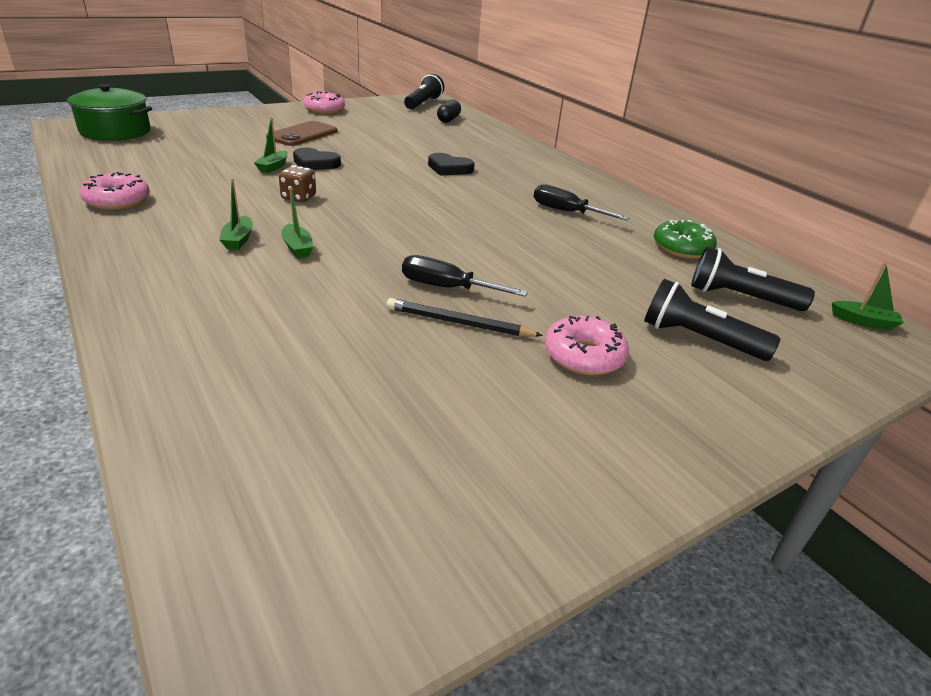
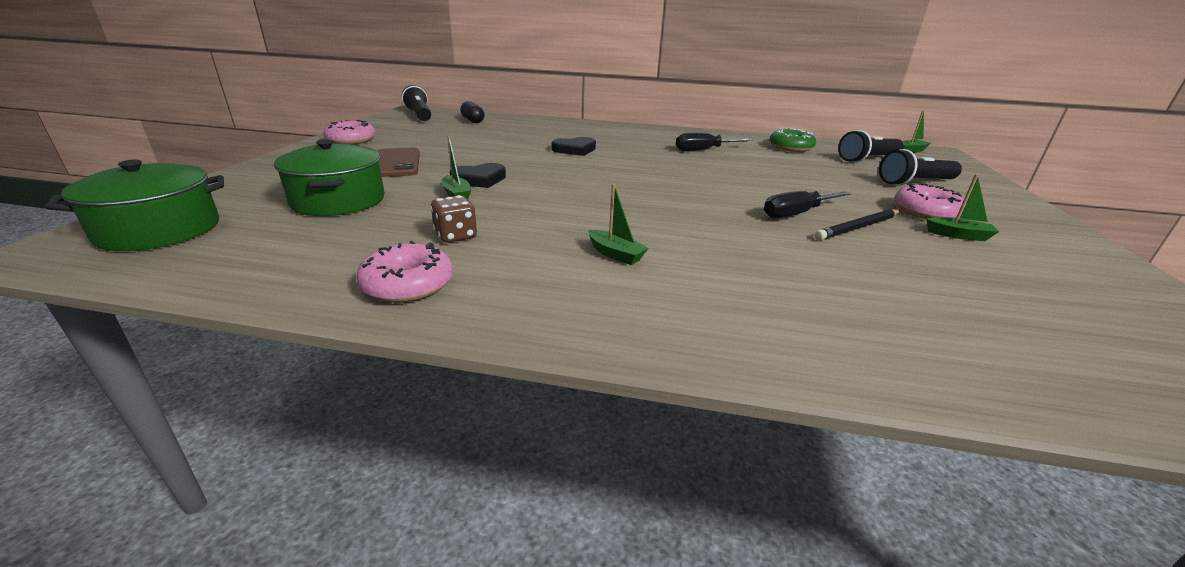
camera: 45 degrees left, 5 degrees down
brown dice [279,165,316,202] -> brown dice moved to [431,195,477,243]
green boat [281,186,313,258] -> green boat moved to [926,174,999,241]
none -> green pot [274,139,385,216]

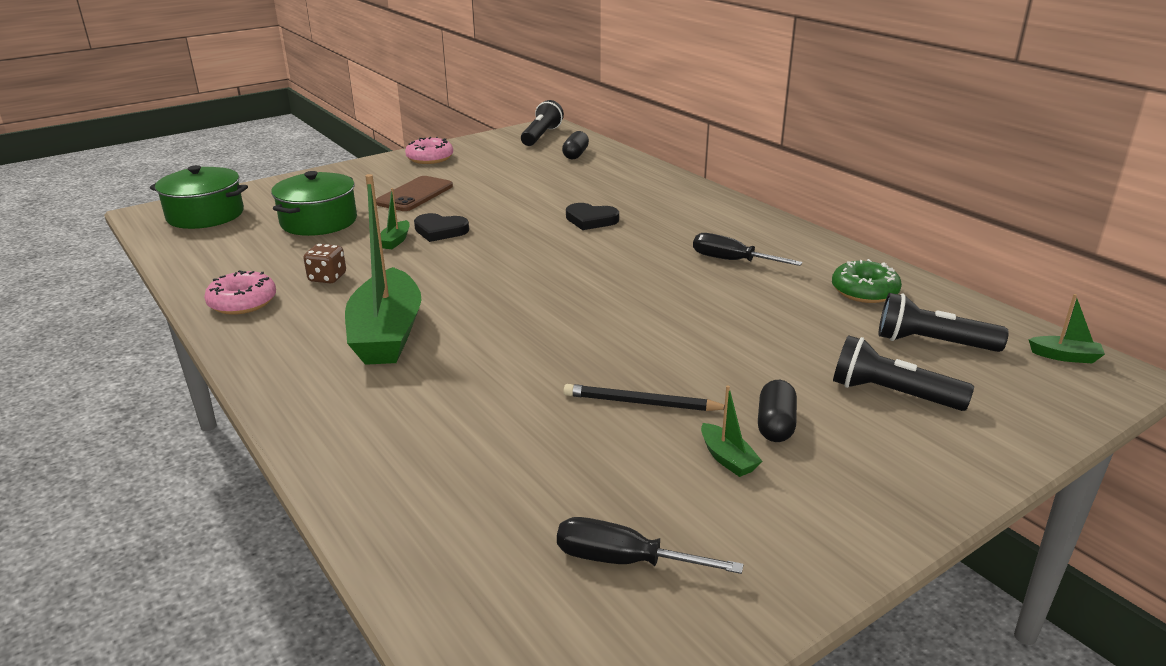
camera: 45 degrees right, 0 degrees up
green boat [588,184,649,265] -> green boat [345,174,422,365], size x2.45
black screwdriver [764,191,851,219] -> black screwdriver moved to [557,517,743,574]
pink donut [894,184,966,219] -> black capsule [758,380,797,442]

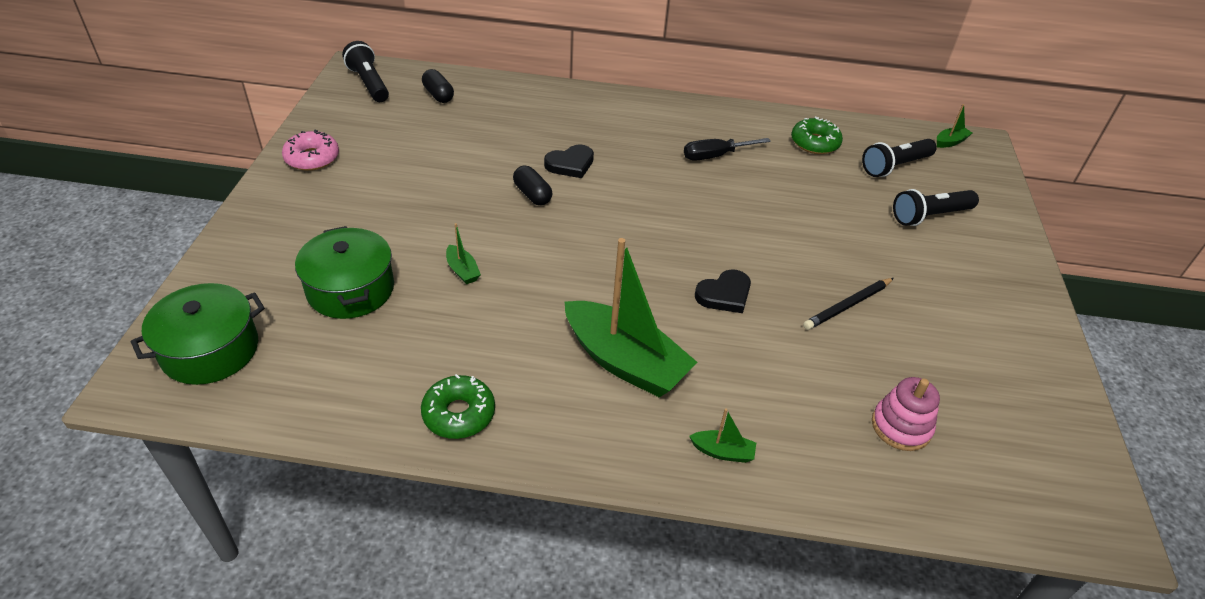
camera: 50 degrees left, 15 degrees up
pink donut [204,270,276,315] -> green donut [421,374,495,439]
brown dice [303,244,346,284] -> none
brown phone [376,176,453,211] -> none
black heart [414,213,469,242] -> black heart moved to [695,269,751,313]
black screwdriver [557,517,743,574] -> none
green boat [701,385,762,477] -> green boat moved to [689,408,756,463]
black capsule [758,380,797,442] -> black capsule moved to [513,166,552,205]
none -> pink stacking toy [872,377,940,451]

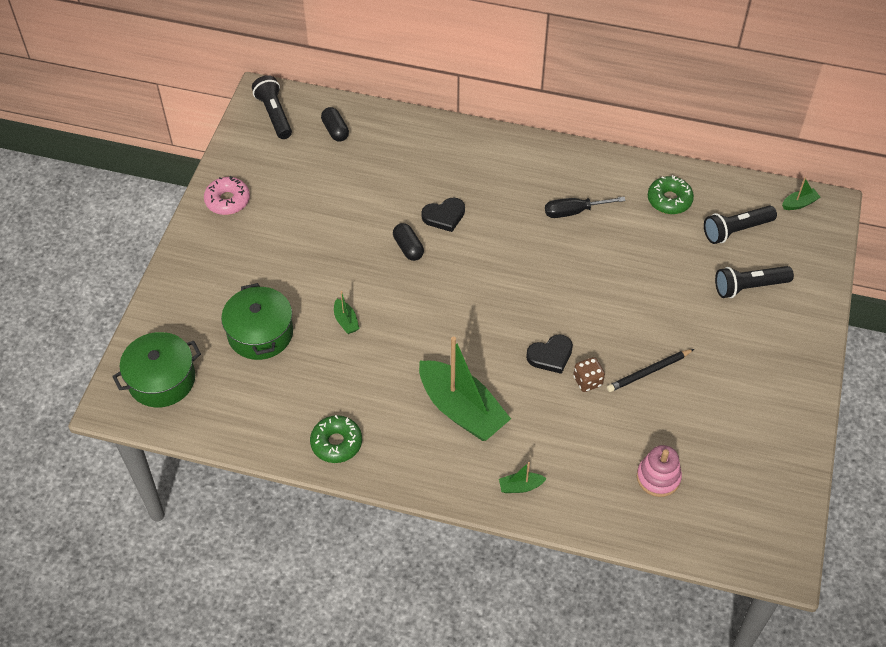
camera: 10 degrees right, 10 degrees up
green boat [689,408,756,463] -> green boat turned 150 degrees clockwise [499,462,547,493]
none -> brown dice [573,357,605,392]

